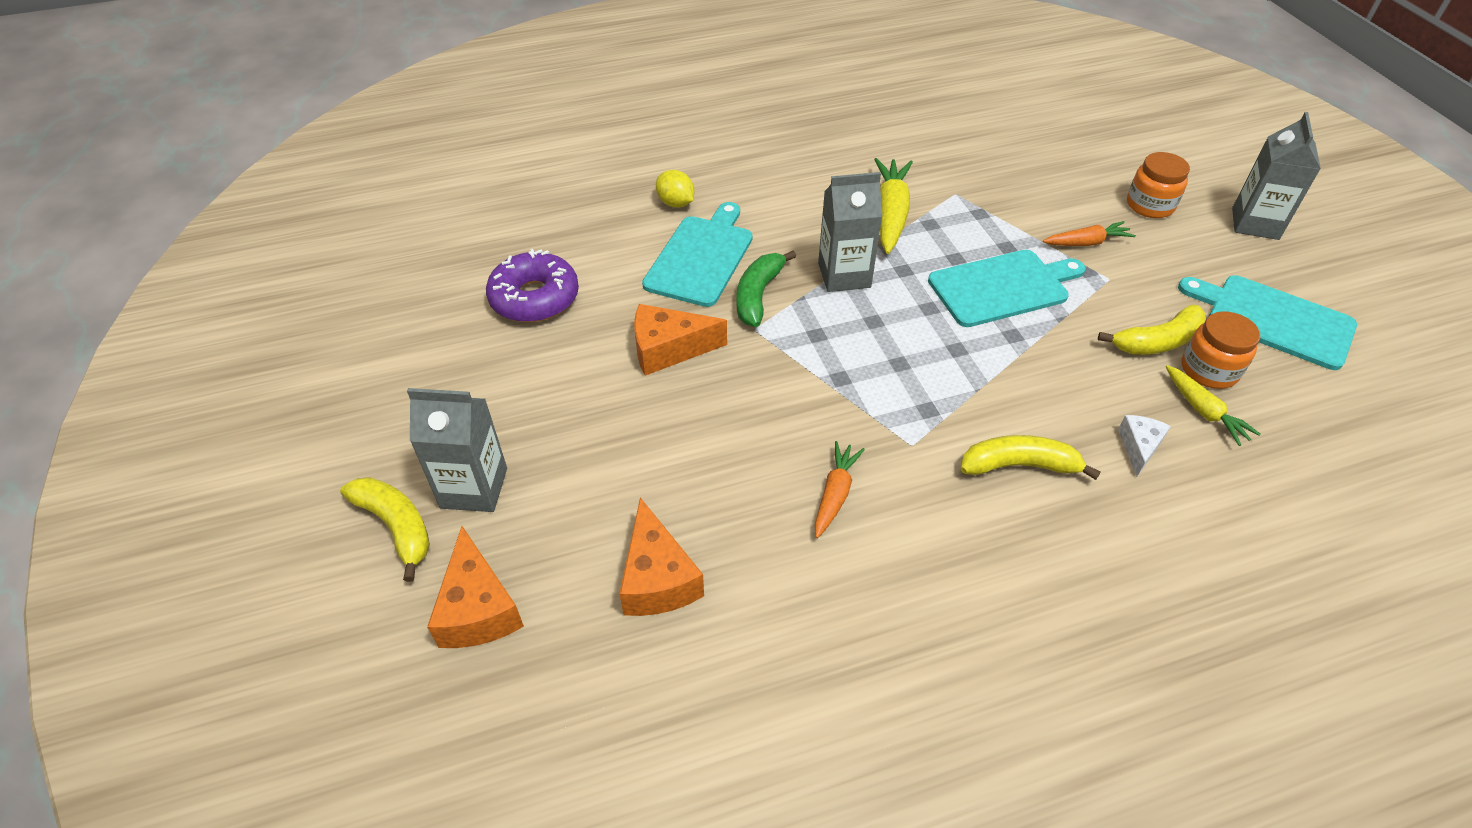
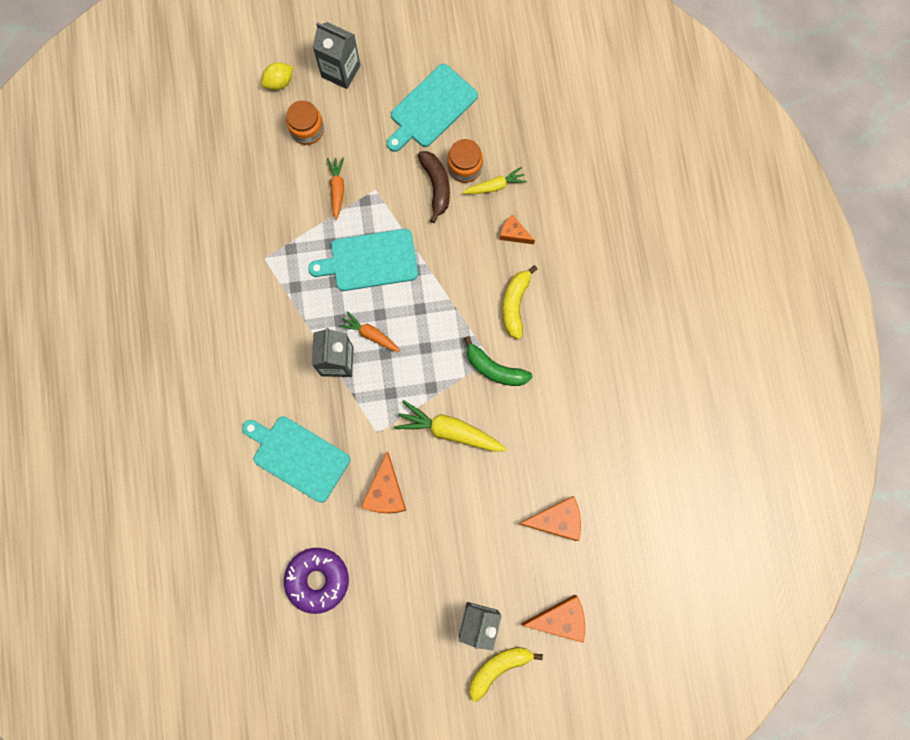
camera: 80 degrees left, 30 degrees up
yellow lemon [656,170,694,208] -> yellow lemon moved to [261,62,293,90]
green banana [736,250,796,327] -> green banana moved to [464,336,533,386]
orange carrot [815,441,865,538] -> orange carrot moved to [339,311,401,352]
yellow carrot [874,158,913,254] -> yellow carrot moved to [394,400,507,452]
turquoise cutting board [928,250,1086,327] -> turquoise cutting board turned 90 degrees counterclockwise [308,229,418,291]
yellow banana [1098,305,1206,355] -> brown banana [418,151,450,223]
white cheese [1118,415,1171,477] -> orange cheese [500,215,535,244]

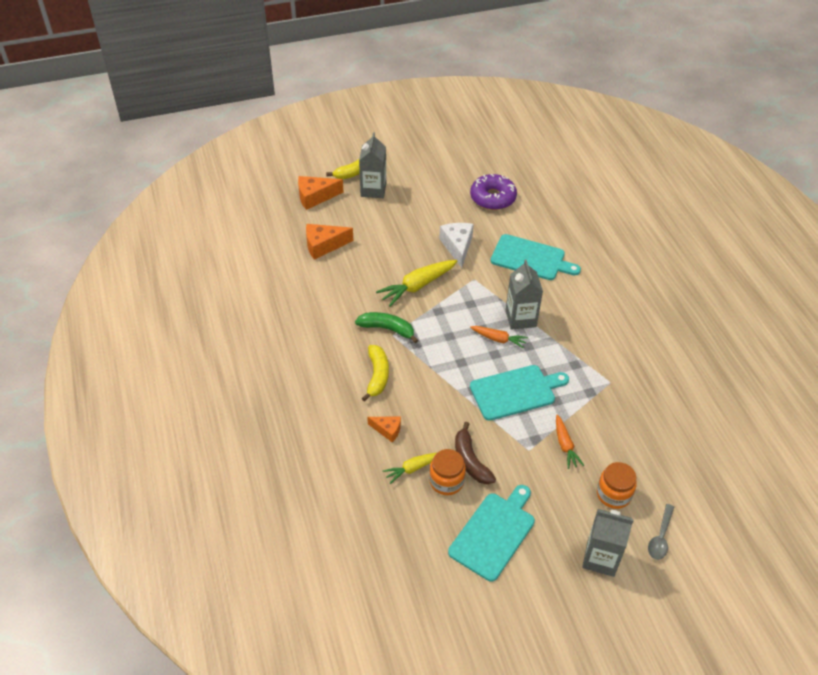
camera: 170 degrees right, 30 degrees down
yellow lemon [261,62,293,90] -> grey spoon [648,504,674,560]
orange cheese [361,452,406,513] -> white cheese [439,223,474,268]
yellow carrot [394,400,507,452] -> yellow carrot turned 135 degrees clockwise [376,260,457,307]

